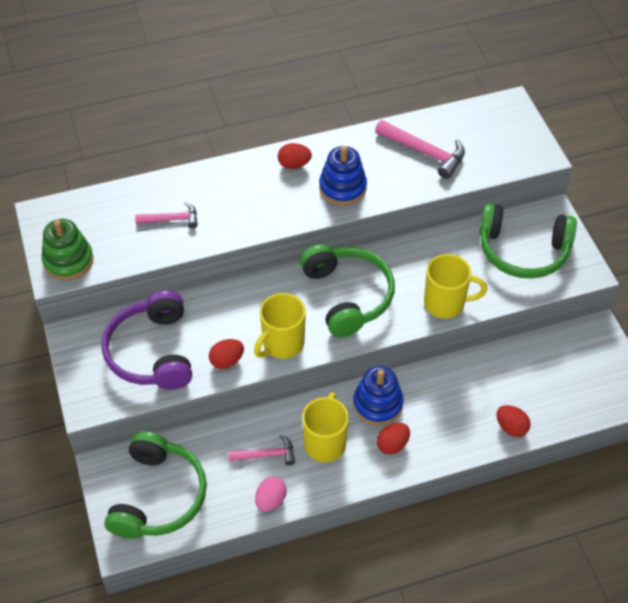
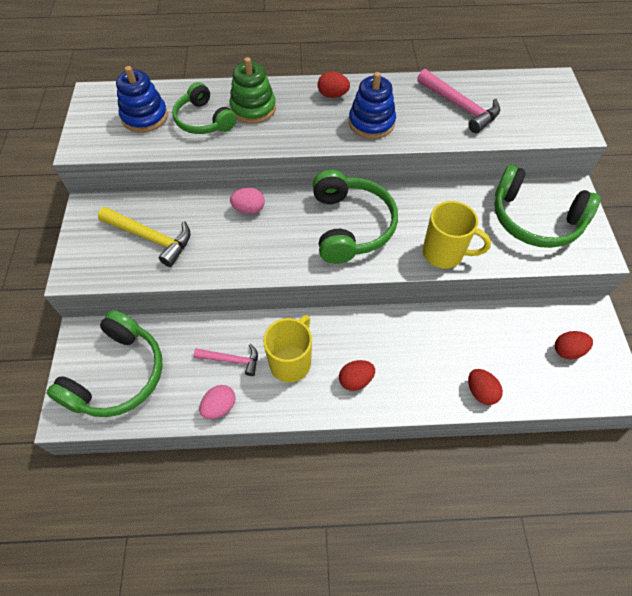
camera: 15 degrees right, 5 degrees up
green stacking toy [42,219,94,280] -> green stacking toy moved to [230,57,276,124]
purple headphones [102,290,192,390] -> yellow hammer [98,207,191,267]
pink hammer [135,202,198,228] -> green headphones [172,82,236,134]
red egg [209,339,244,369] -> red egg moved to [555,331,593,360]
yellow mug [254,293,306,359] -> none
blue stacking toy [353,366,404,425] -> blue stacking toy moved to [116,66,168,133]
none -> pink egg [230,188,265,214]

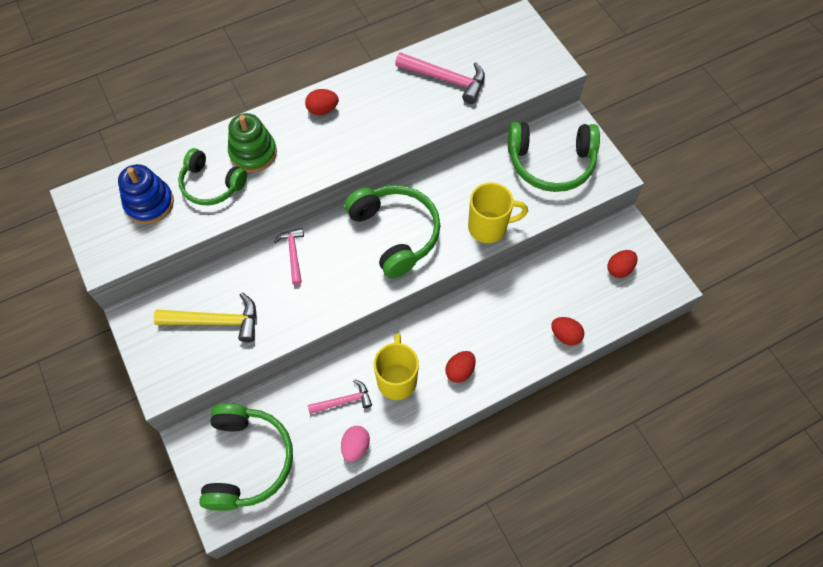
camera: 25 degrees left, 5 degrees up
pink egg [230,188,265,214] -> pink hammer [274,228,304,285]
blue stacking toy [349,72,396,139] -> none

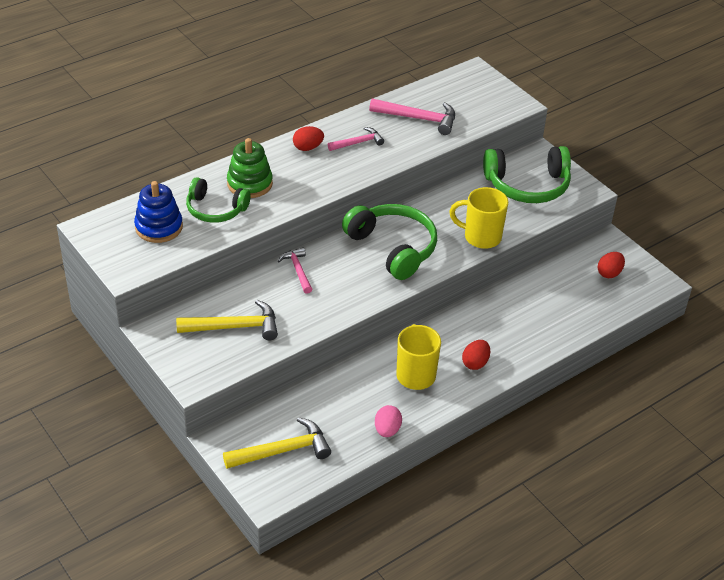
camera: 10 degrees left, 20 degrees down
green headphones [199,403,293,511] -> yellow hammer [223,417,331,469]
pink hammer [308,379,372,414] -> pink hammer moved to [328,127,384,151]
yellow mug [468,183,528,243] -> yellow mug turned 150 degrees counterclockwise [449,187,508,249]
red egg [551,317,584,346] -> none

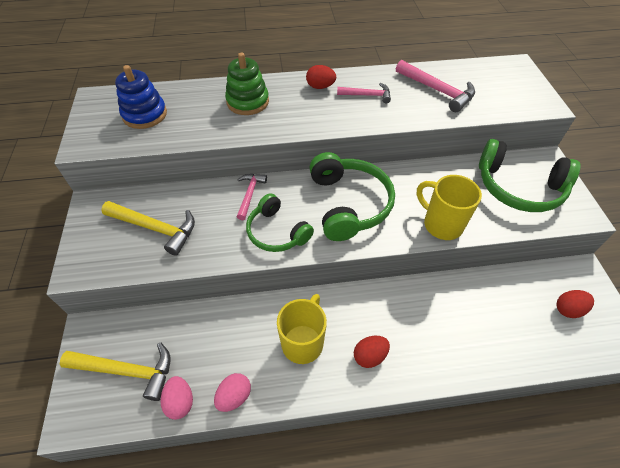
camera: 30 degrees right, 10 degrees up
green headphones [186,177,251,223] -> green headphones moved to [246,193,314,252]
none -> pink egg [161,376,193,420]

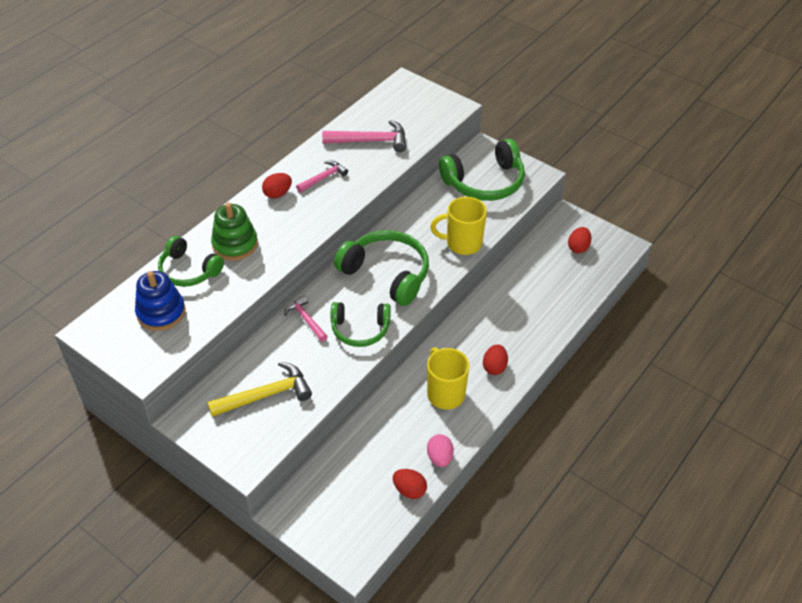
camera: 45 degrees left, 5 degrees down
yellow hammer [60,342,171,401] -> none
pink egg [161,376,193,420] -> red egg [393,469,427,499]
none -> green headphones [158,236,224,287]

